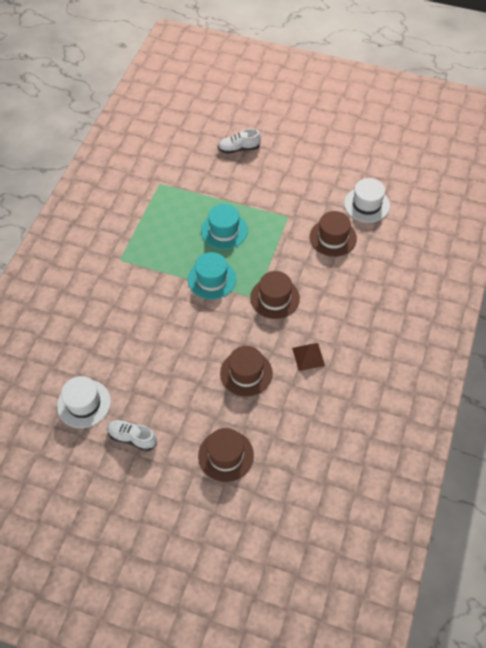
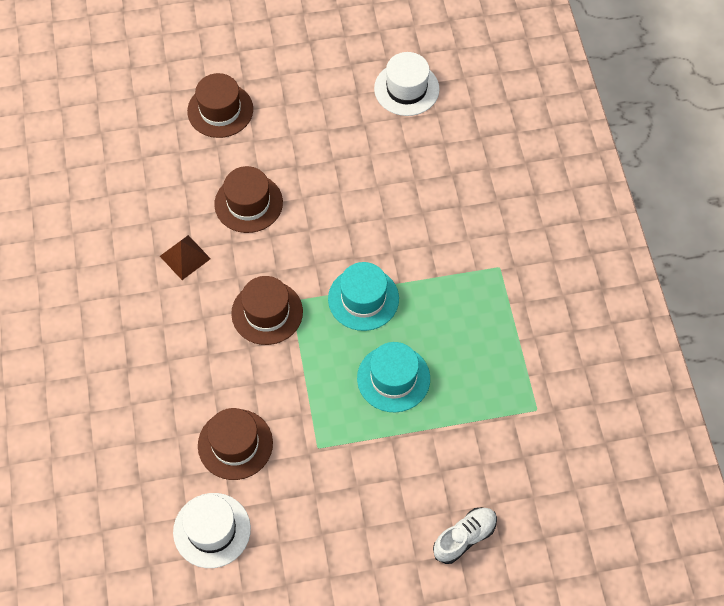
camera: 150 degrees right, 5 degrees up
white shoe [107,420,157,451] -> none

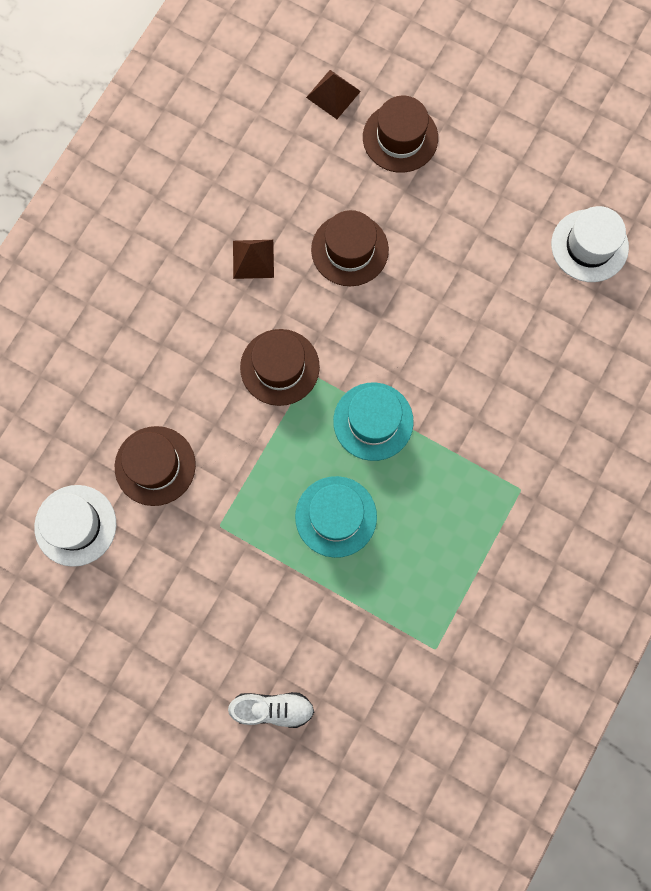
camera: 40 degrees right, 15 degrees up
none -> brown pyramid [306,70,361,119]

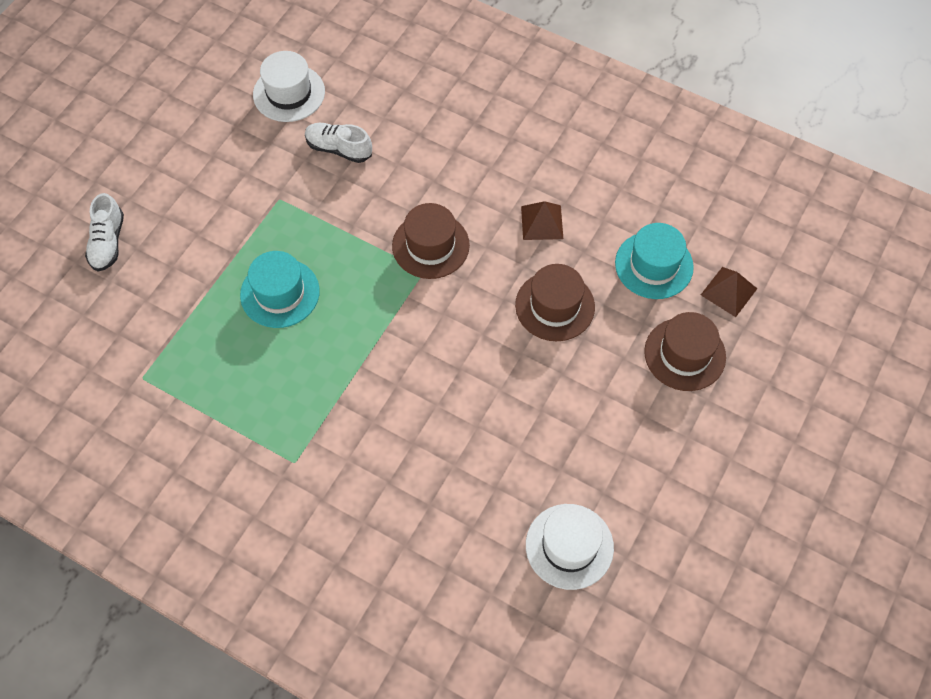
camera: 90 degrees right, 15 degrees down
brown hat [115,426,196,506] -> white shoe [305,123,372,163]
turquoise hat [333,383,414,461] -> turquoise hat moved to [615,223,694,299]

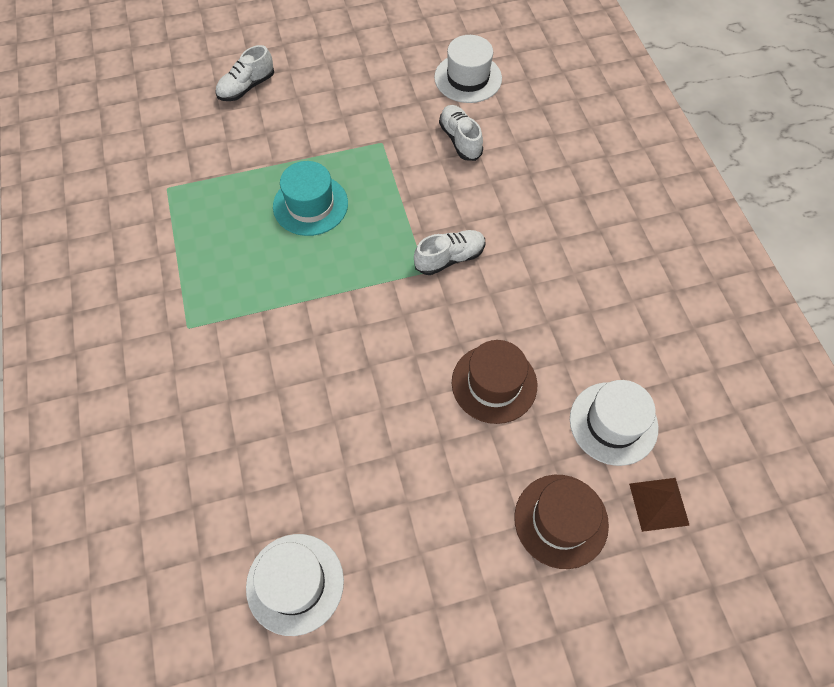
camera: 45 degrees right, 0 degrees up
brown hat [392,203,470,279] -> white shoe [414,230,485,275]
brown pyramid [521,201,563,240] -> none
turquoise hat [615,223,694,299] -> white hat [570,380,658,466]

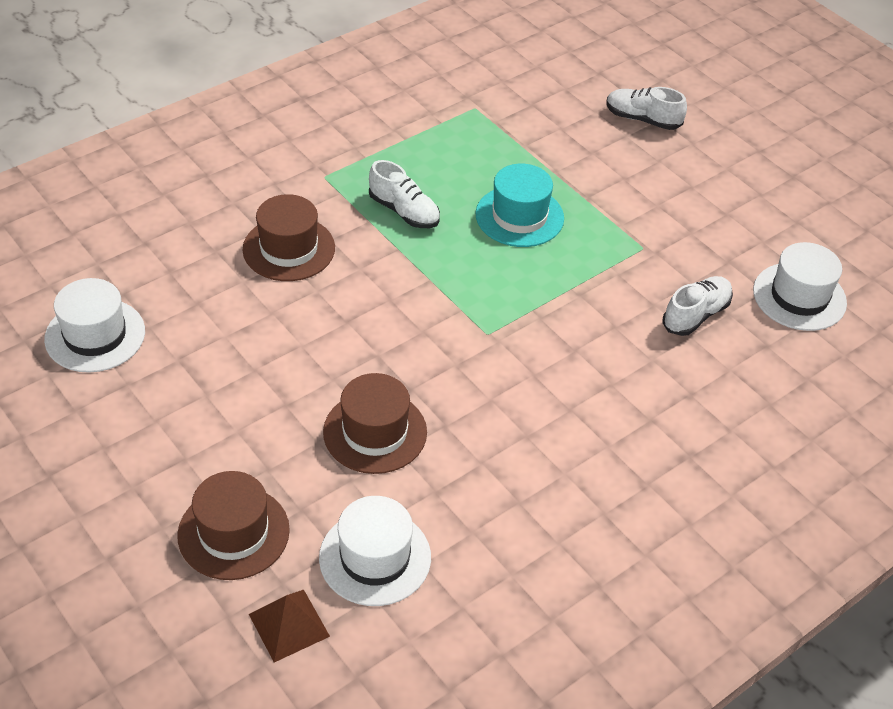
camera: 65 degrees right, 15 degrees down
white shoe [414,230,485,275] -> white shoe moved to [369,160,440,228]
none -> brown hat [242,194,335,281]

